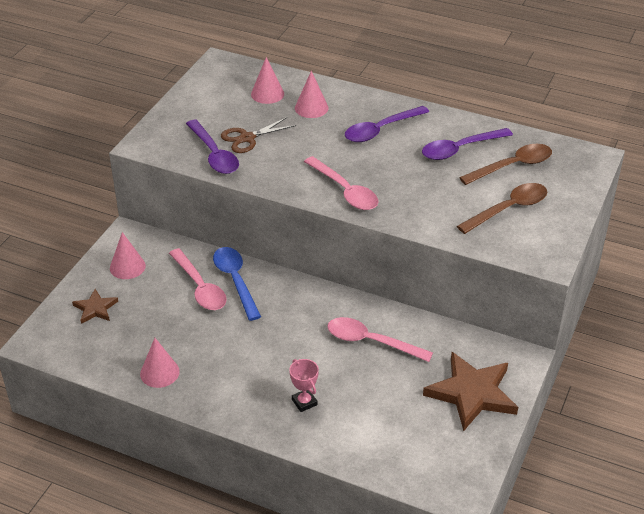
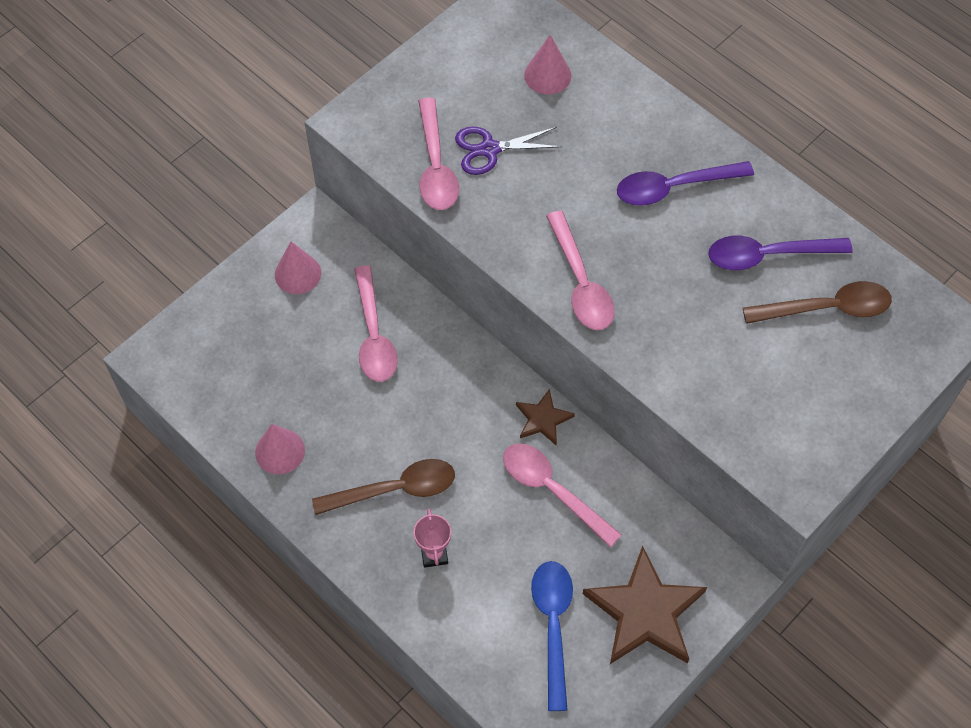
camera: 20 degrees right, 20 degrees up
brown star [72,289,118,324] -> brown star moved to [516,389,575,446]
purple spoon [186,120,239,174] -> pink spoon [418,98,459,210]
blue spoon [213,247,261,321] -> blue spoon moved to [531,561,573,711]
brown scissors [221,117,296,153] -> purple scissors [455,127,562,175]
pink cone [295,71,329,118] -> none
brown spoon [457,183,547,234] -> brown spoon moved to [312,459,455,515]

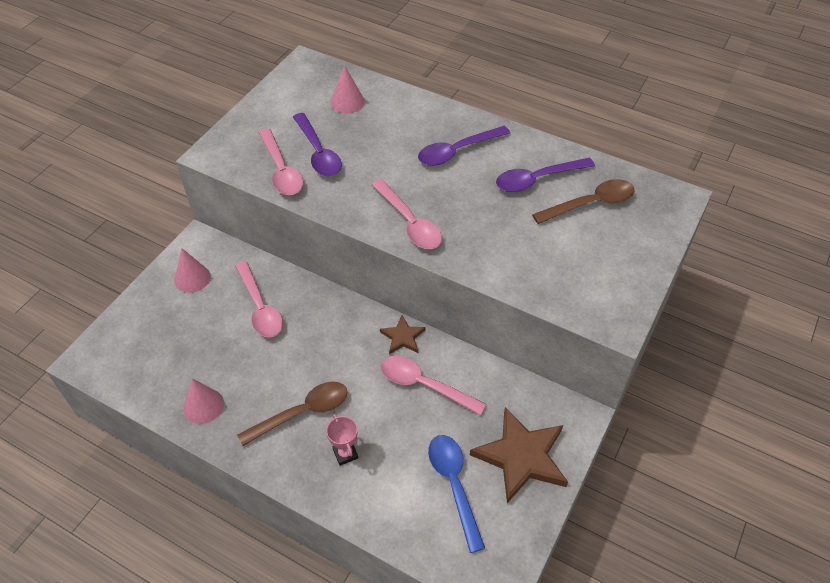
camera: 15 degrees left, 10 degrees down
purple scissors [455,127,562,175] -> purple spoon [293,113,342,176]

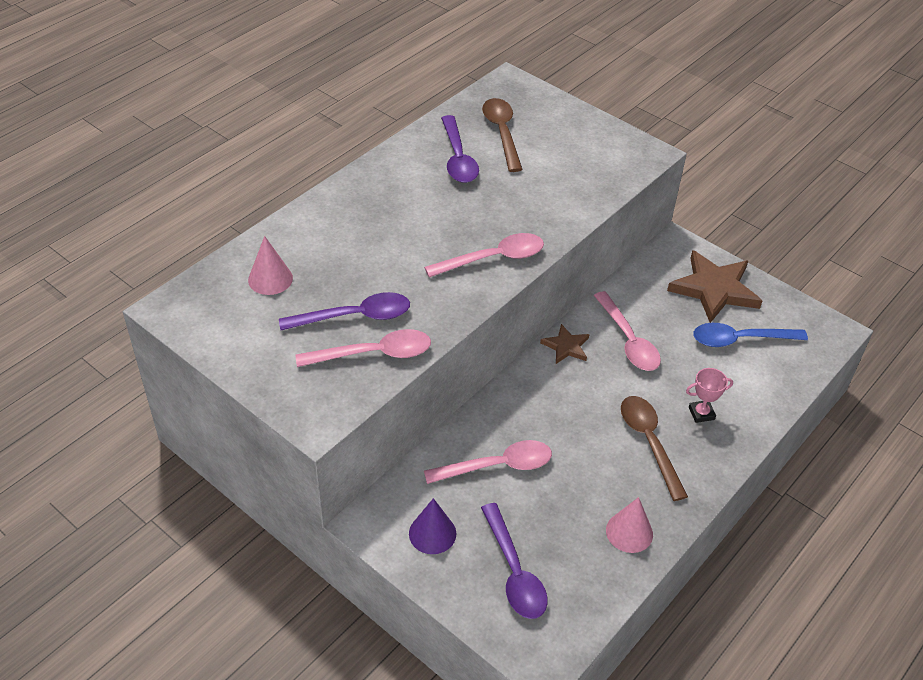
camera: 80 degrees left, 5 degrees down
pink cone [174,249,211,293] -> purple cone [409,498,456,554]
pink spoon [380,356,486,415] -> pink spoon turned 60 degrees counterclockwise [594,291,661,371]
purple spoon [418,126,510,166] -> purple spoon moved to [481,503,548,619]

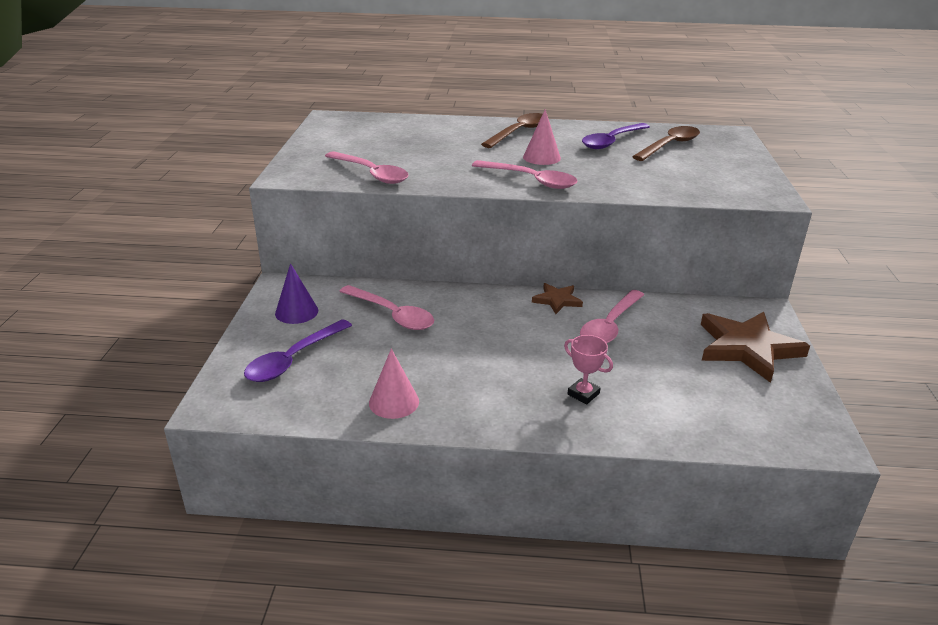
camera: 55 degrees right, 15 degrees down
pink cone [248,236,293,295] -> pink cone moved to [523,109,561,165]
purple spoon [279,292,410,330] -> none
brown spoon [621,396,688,501] -> brown spoon moved to [481,113,542,148]
blue spoon [693,323,808,347] -> none

